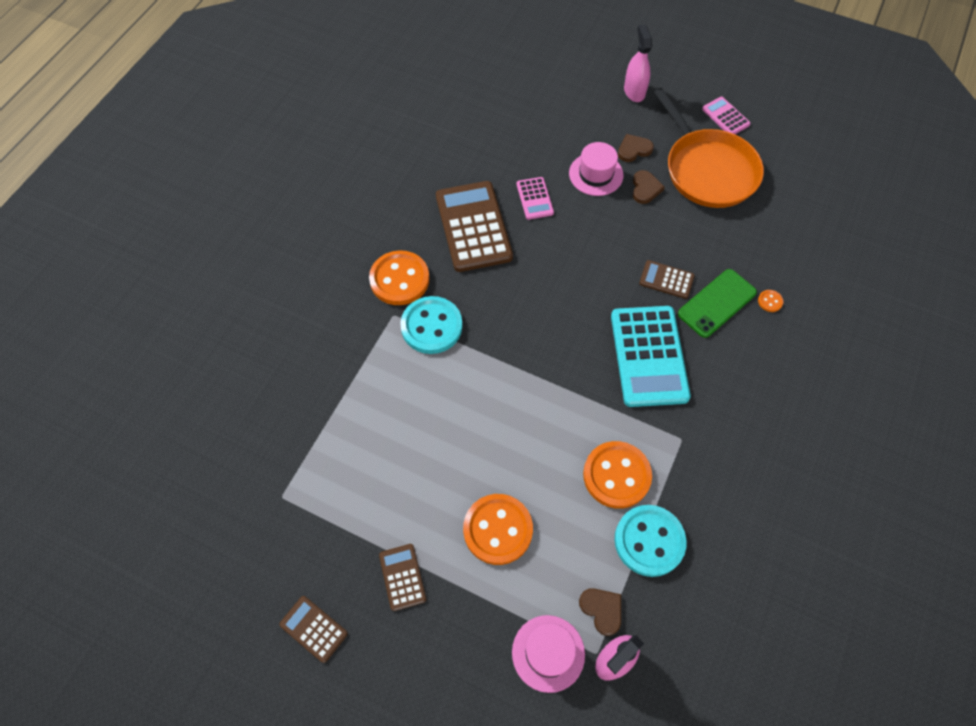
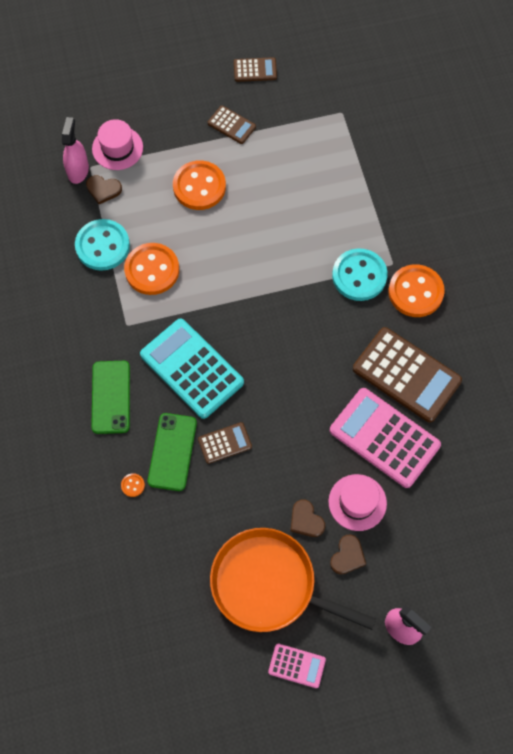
camera: 140 degrees right, 5 degrees up
pink calculator [516,177,554,220] -> pink calculator [330,388,441,488], size x2.04
none -> green phone [91,361,130,434]

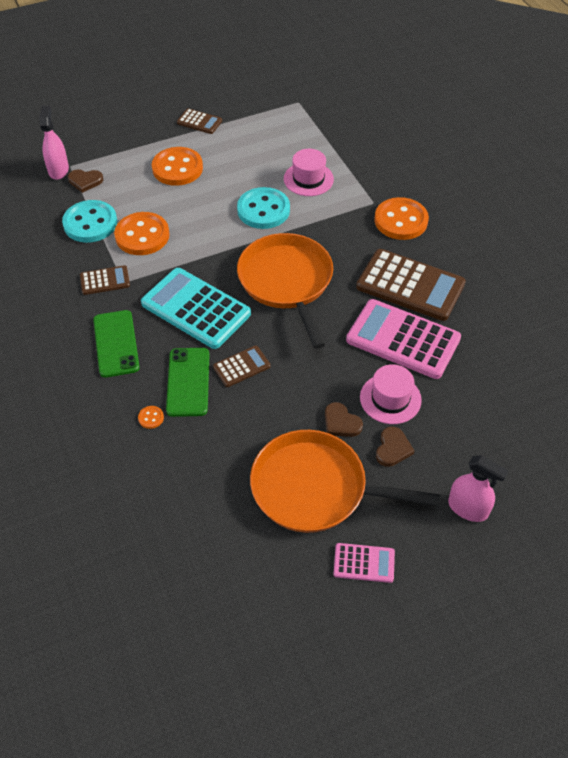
camera: 10 degrees left, 15 degrees down
pink hat [92,119,143,170] -> pink hat moved to [284,149,334,196]
brown calculator [234,57,277,82] -> brown calculator moved to [80,265,130,295]
turquoise button [332,249,388,301] -> turquoise button moved to [237,187,290,229]
none -> orange pan [237,233,333,349]

